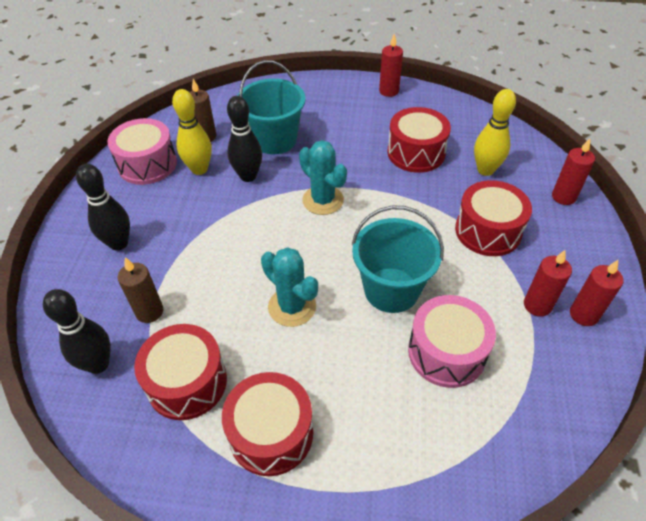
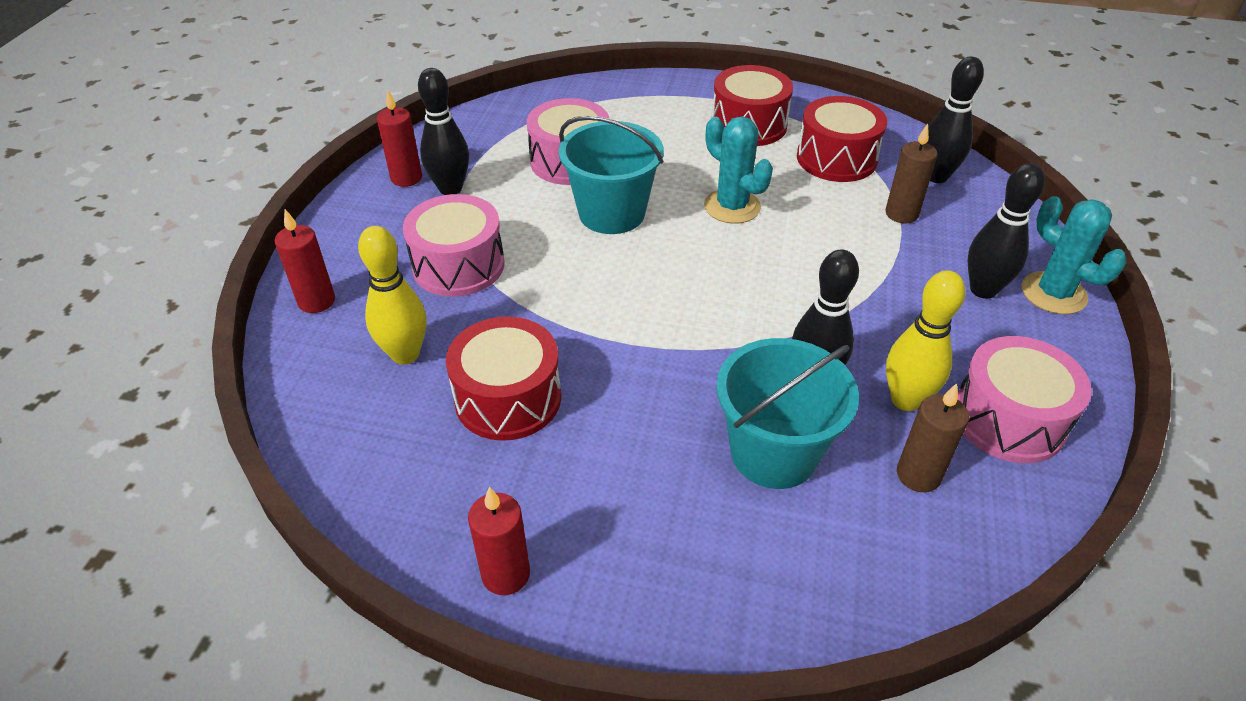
camera: 175 degrees left, 5 degrees down
turquoise cactus [299,140,347,215] -> turquoise cactus moved to [1022,196,1126,314]
red drum [455,180,532,256] -> pink drum [403,194,505,297]
red candle [524,250,572,317] -> black bowling pin [418,68,469,195]

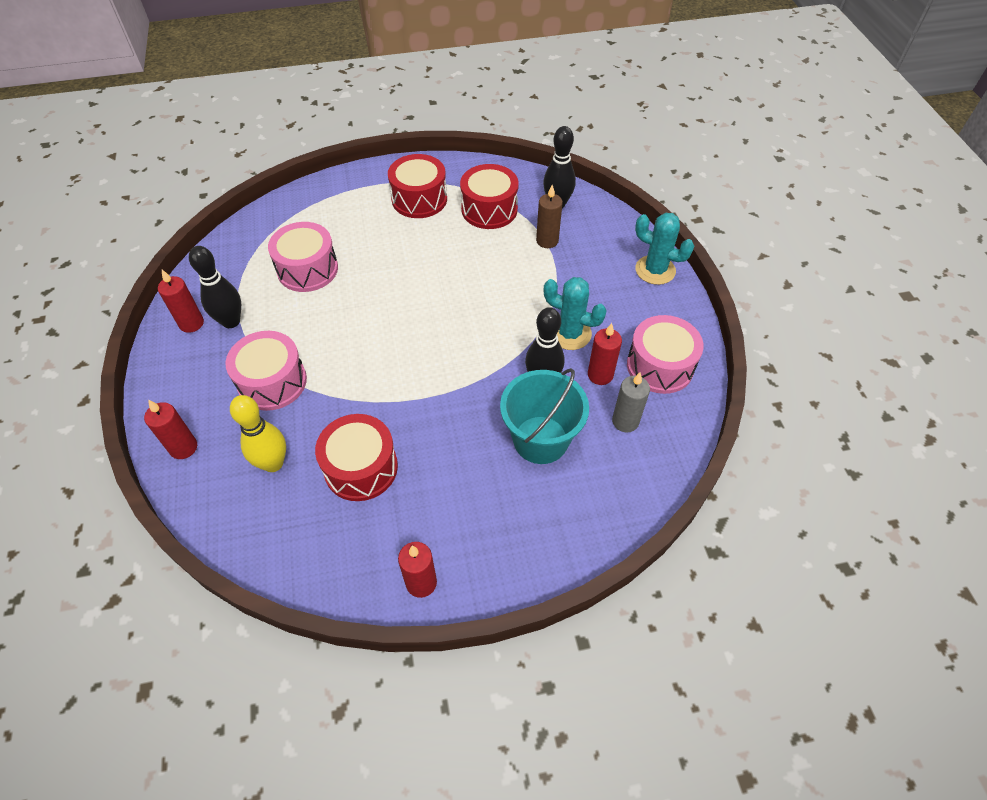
camera: 25 degrees left, 10 degrees up
turquoise bucket [559,116,664,234] -> none
turquoise cactus [704,116,773,224] -> turquoise cactus moved to [544,277,607,350]
yellow bowling pin [886,271,965,411] -> red candle [588,323,622,385]
brown candle [897,383,969,492] -> grey candle [612,372,650,433]
black bowling pin [967,163,1045,299] -> none

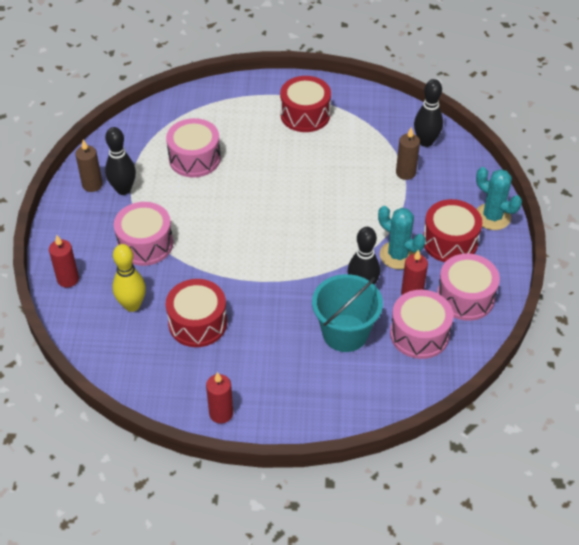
camera: 15 degrees right, 5 degrees down
red candle [158,270,204,333] -> brown candle [75,140,103,192]
red drum [460,164,519,229] -> red drum moved to [423,199,482,262]
grey candle [612,372,650,433] -> pink drum [390,290,453,359]

